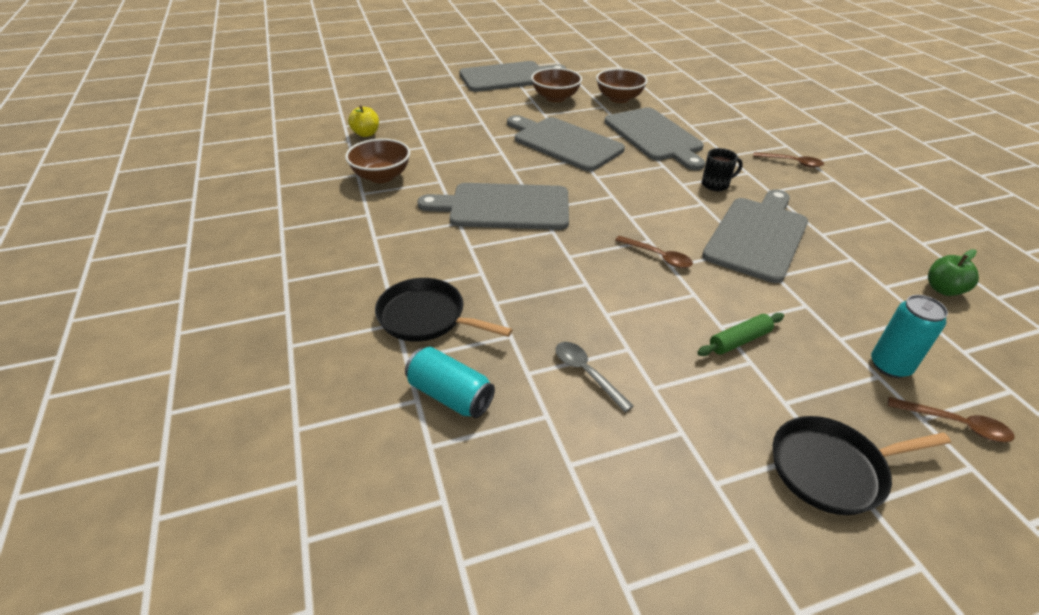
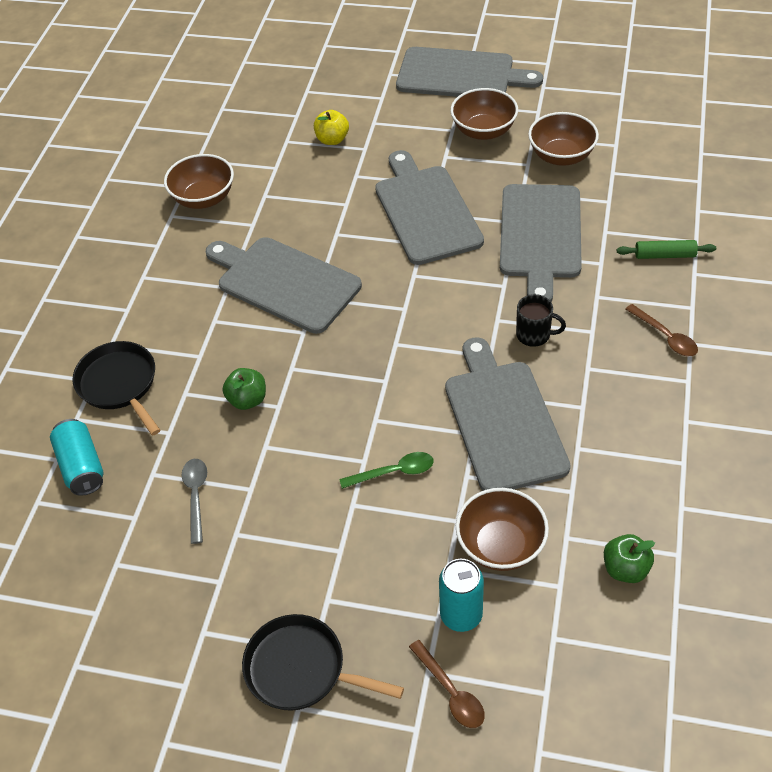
camera: 35 degrees right, 10 degrees up
yellow apple [348,105,379,137] -> yellow apple moved to [314,110,349,145]
brown spoon [615,236,693,268] -> none
green rolling pin [697,313,784,356] -> green rolling pin moved to [617,240,716,259]
grey cutting board [702,189,808,283] -> grey cutting board turned 75 degrees counterclockwise [445,337,571,491]
none -> green apple [223,368,266,410]
none -> green spoon [339,452,434,489]
none -> brown bowl [456,488,549,571]

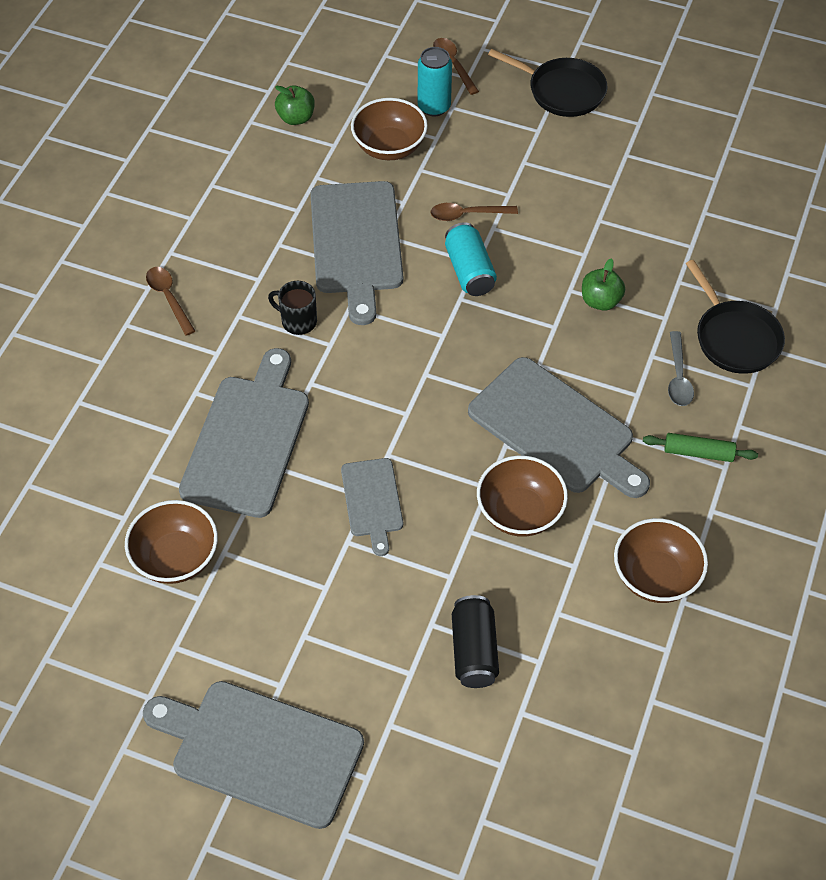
camera: 175 degrees left, 5 degrees up
turquoise can [50,419,104,496] -> turquoise can moved to [445,222,497,296]
grey spoon [182,459,207,544] -> grey spoon moved to [668,331,694,406]
yellow apple [314,110,349,145] -> black can [452,595,499,688]
green spoon [339,452,434,489] -> brown spoon [430,203,518,221]
grey cutting board [375,150,484,265] -> grey cutting board [341,458,403,556], size x0.54
brown bowl [450,88,518,140] -> brown bowl moved to [477,455,568,537]
green rolling pin [617,240,716,259] -> green rolling pin moved to [643,433,758,462]

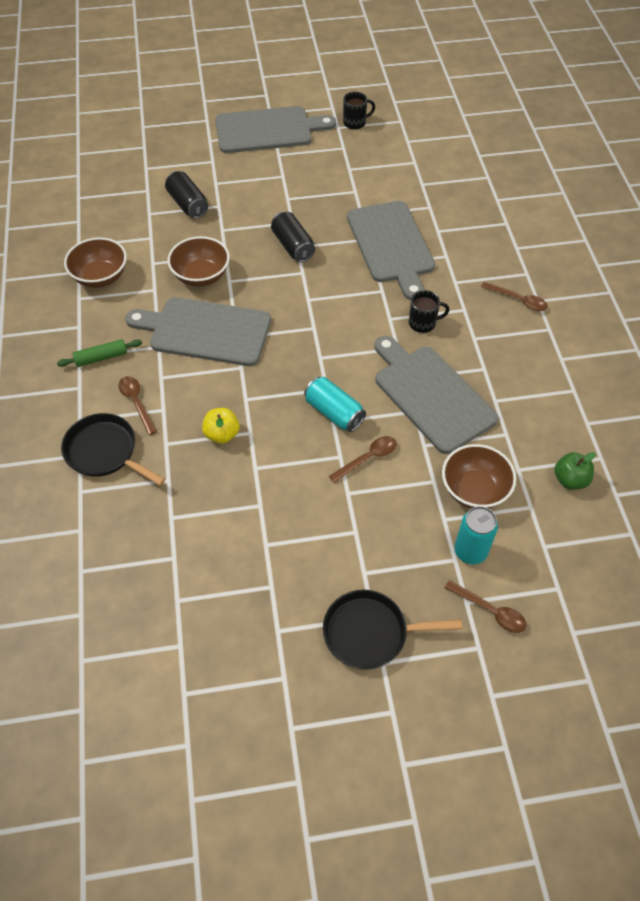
camera: 150 degrees right, 0 degrees up
brown bowl [125,500,218,584] -> none
grey cutting board [341,458,403,556] -> black can [271,211,315,262]
green apple [582,258,625,311] -> yellow apple [202,408,240,444]
grey spoon [668,331,694,406] -> brown spoon [118,376,157,435]
none -> black mug [343,92,375,130]

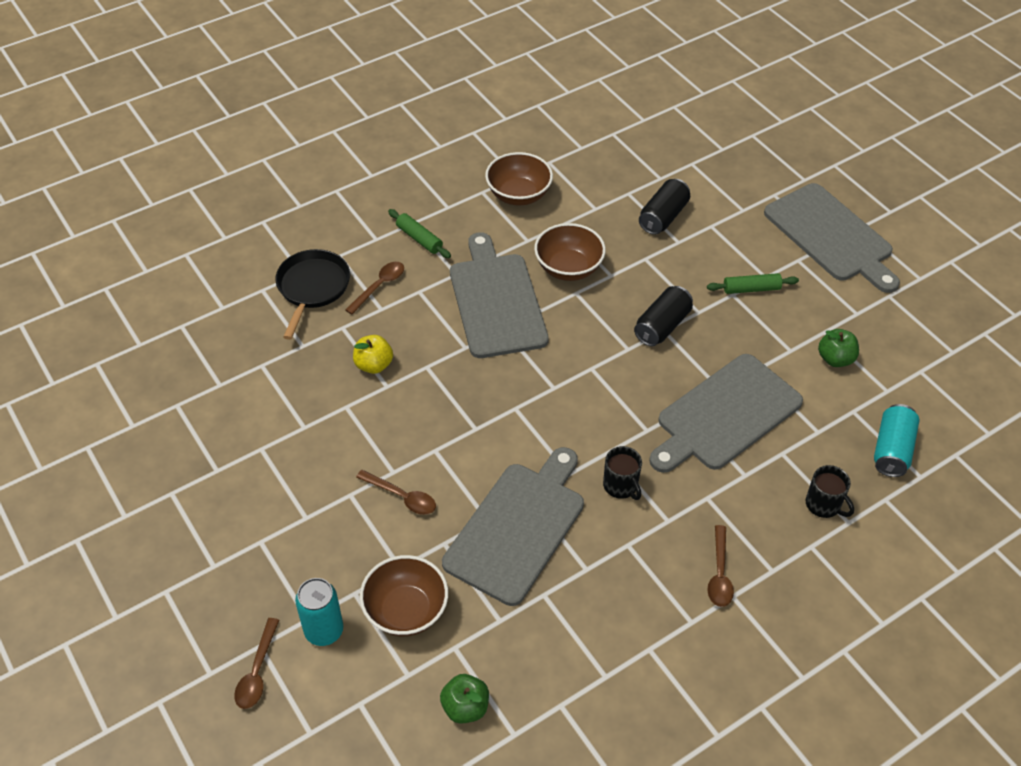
camera: 65 degrees right, 5 degrees down
turquoise can [304,377,366,432] -> turquoise can moved to [874,404,919,477]
black pan [323,589,462,670] -> none
black mug [343,92,375,130] -> black mug moved to [806,465,854,518]
none -> green rolling pin [707,273,799,294]
none -> green apple [818,329,859,367]

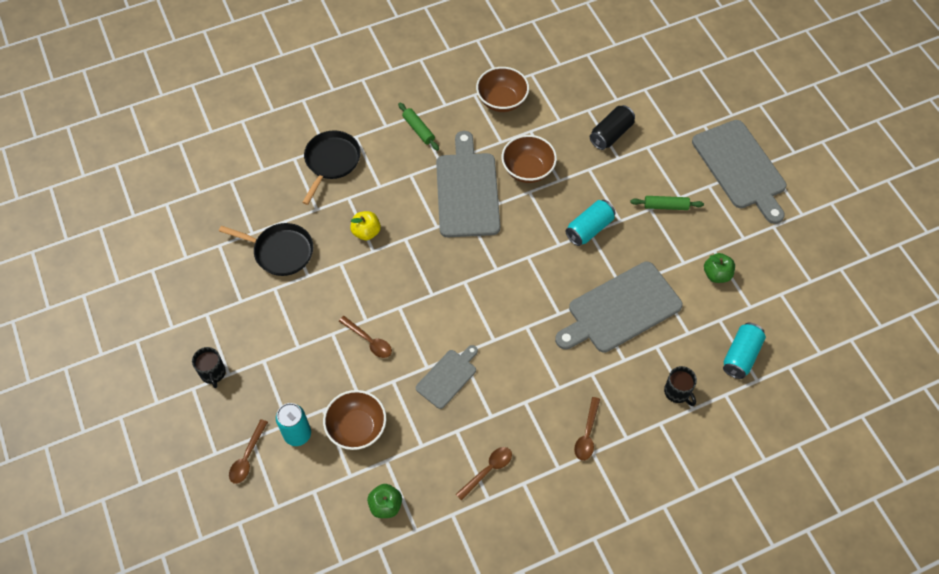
camera: 10 degrees right, 10 degrees up
brown spoon [345,262,404,314] -> brown spoon moved to [456,447,512,500]
grey cutting board [442,447,584,606] -> grey cutting board [416,345,478,409], size x0.54
black mug [603,446,642,500] -> black mug moved to [192,347,226,388]
black can [634,286,693,347] -> turquoise can [565,200,616,246]
none -> black pan [219,223,313,276]

